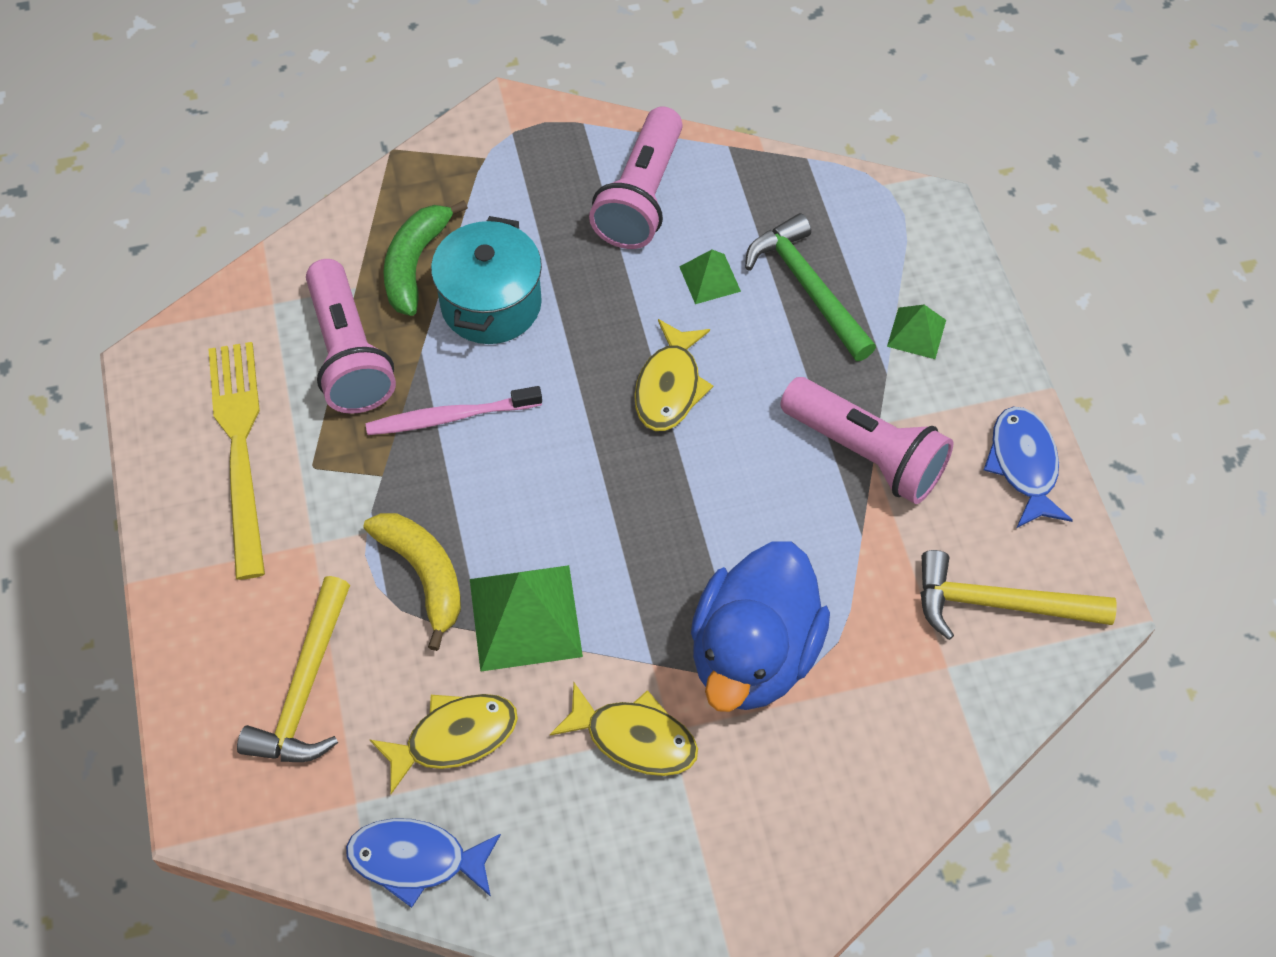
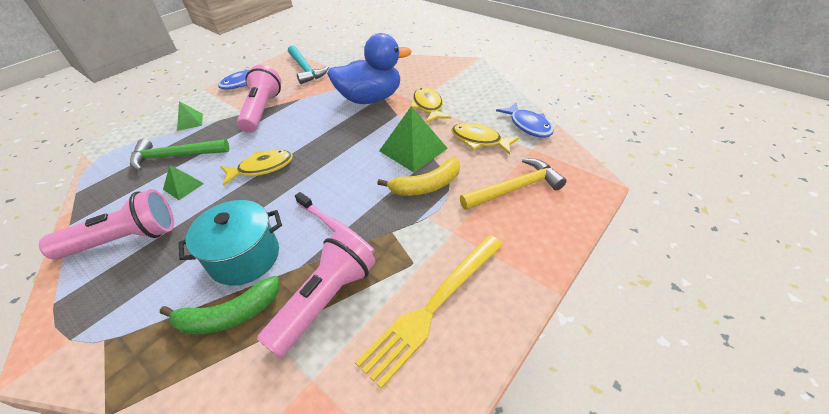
camera: 125 degrees left, 15 degrees down
yellow banana [364,513,461,651] -> yellow banana turned 135 degrees counterclockwise [377,158,460,196]
green hammer [745,213,876,361] -> green hammer turned 60 degrees clockwise [130,139,229,171]
yellow hammer [920,550,1117,640] -> turquoise hammer [288,45,329,84]

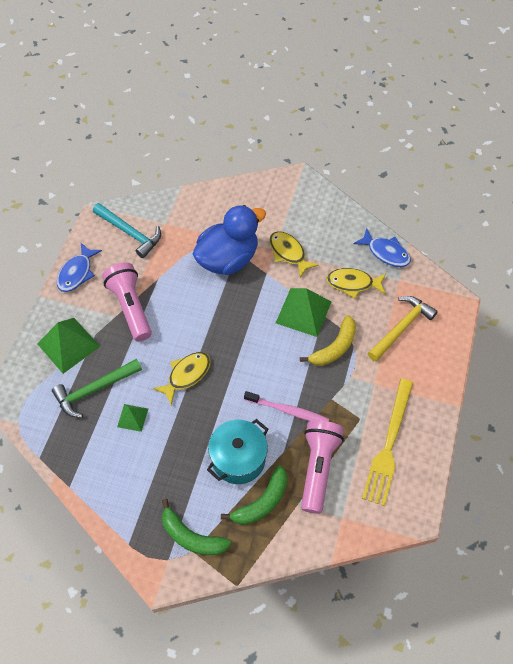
camera: 25 degrees left, 15 degrees up
pink flashlight [39,189,174,260] -> none
green pyramid [177,101,203,131] -> green pyramid [37,318,100,374], size x1.88
none -> green banana [162,499,231,555]

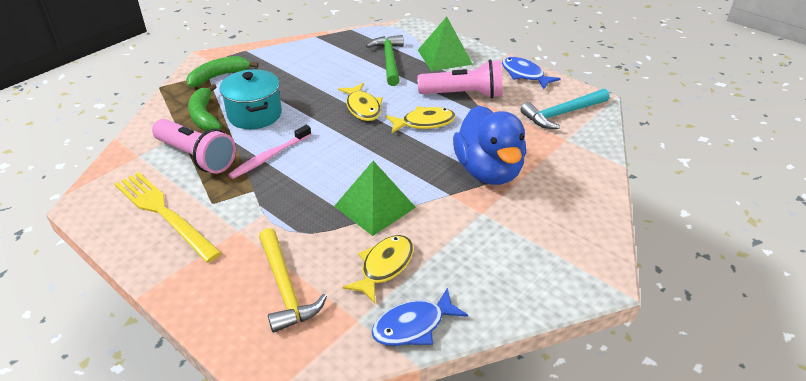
camera: 115 degrees right, 20 degrees down
green pyramid [117,404,148,432] -> none
yellow fish [269,231,319,278] -> yellow fish moved to [386,106,456,133]
yellow banana [300,315,356,366] -> none

